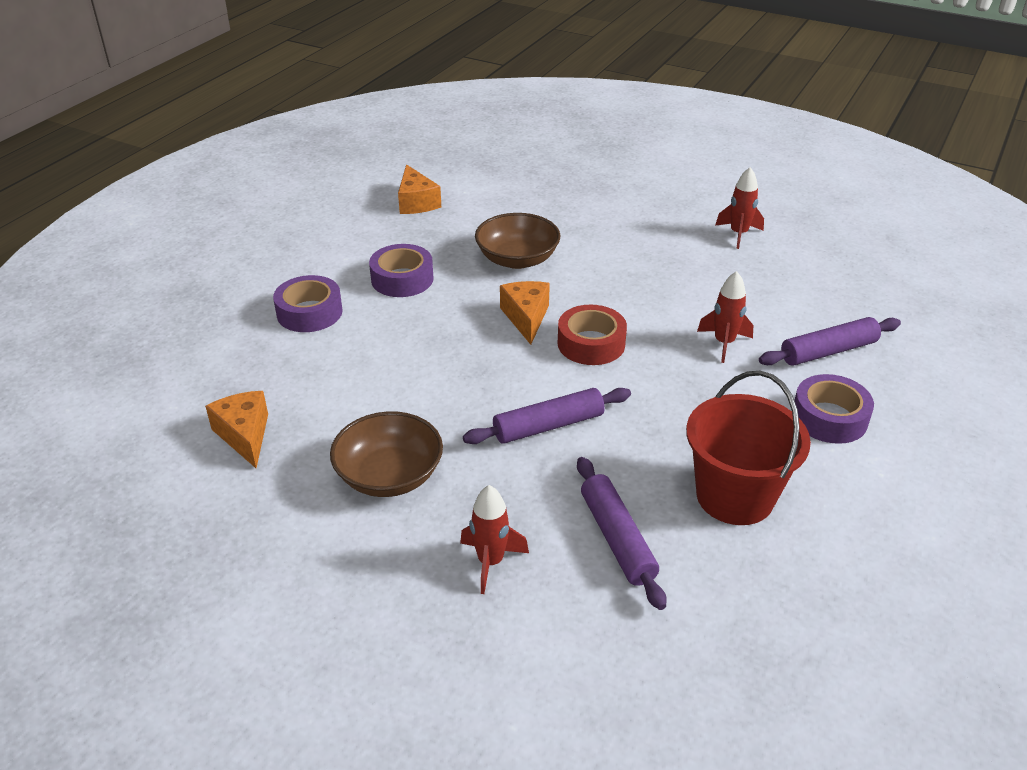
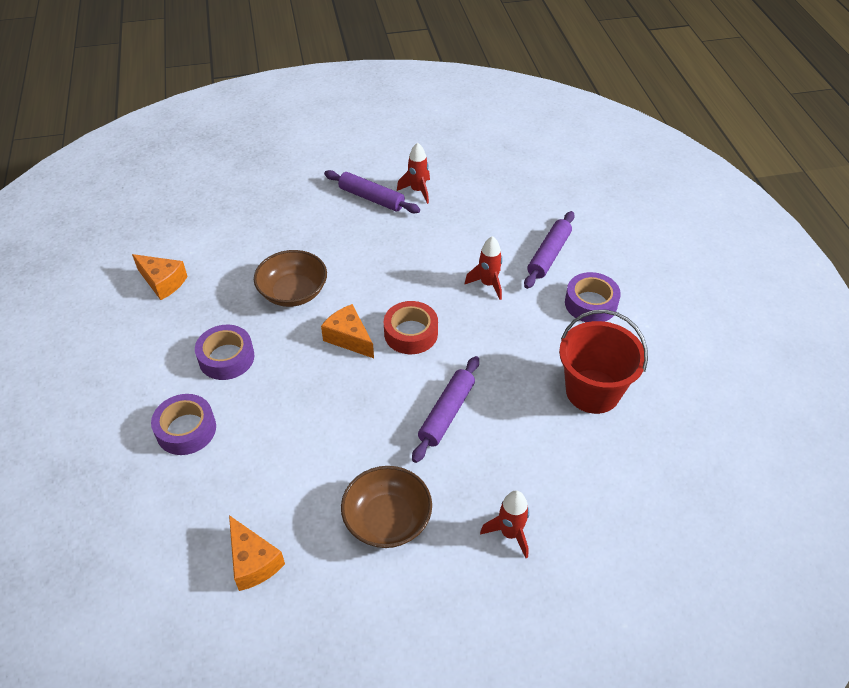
camera: 40 degrees left, 10 degrees up
orange cheese [205,391,268,468] -> orange cheese turned 150 degrees counterclockwise [229,515,285,591]
purple rolling pin [577,457,667,610] -> purple rolling pin moved to [324,170,420,213]

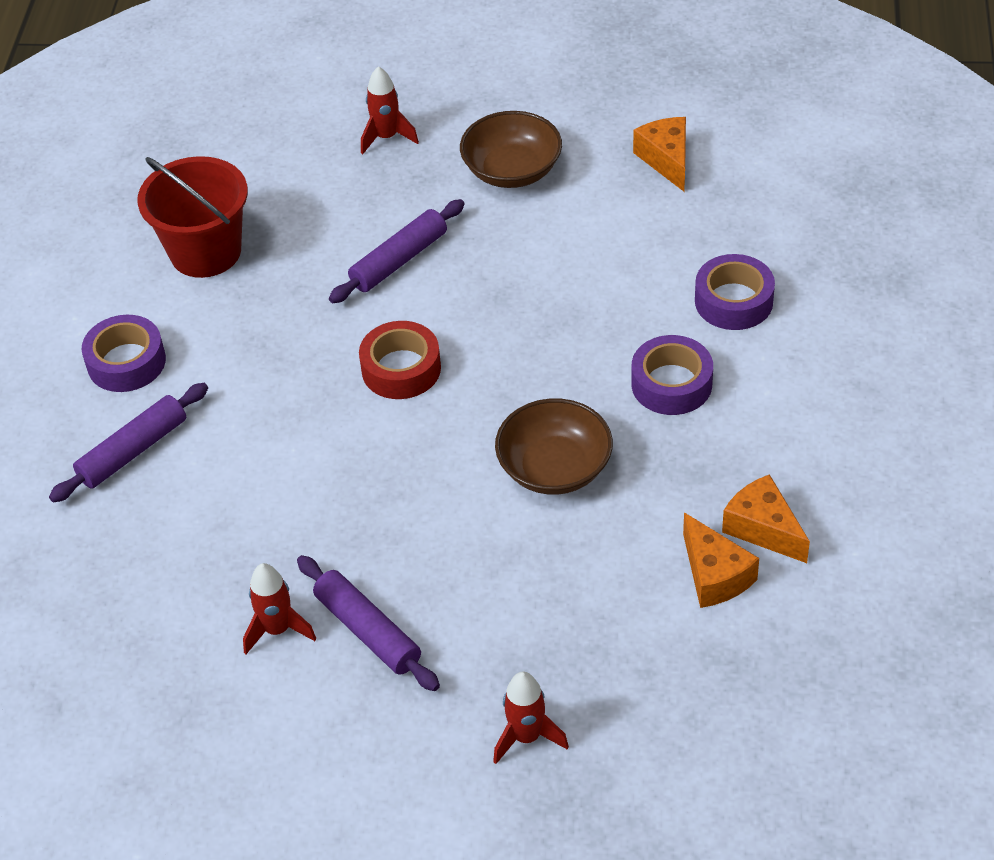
camera: 160 degrees left, 0 degrees up
orange cheese [321,304,374,358] -> orange cheese moved to [683,513,759,608]
red rocket [465,236,503,300] -> red rocket moved to [493,671,569,764]

